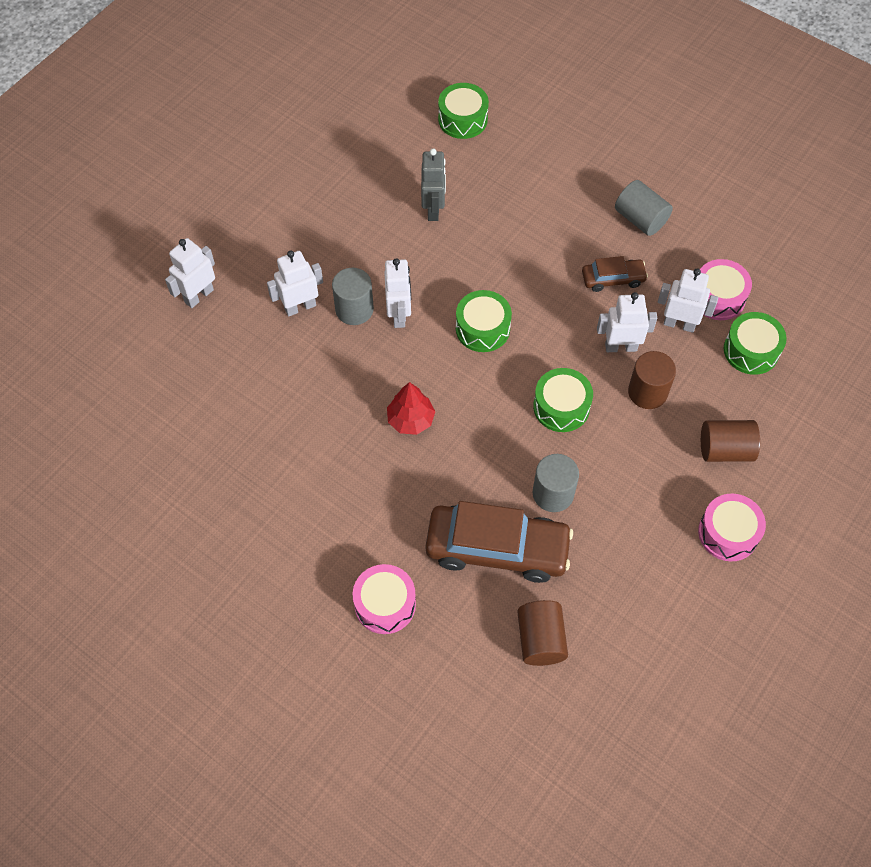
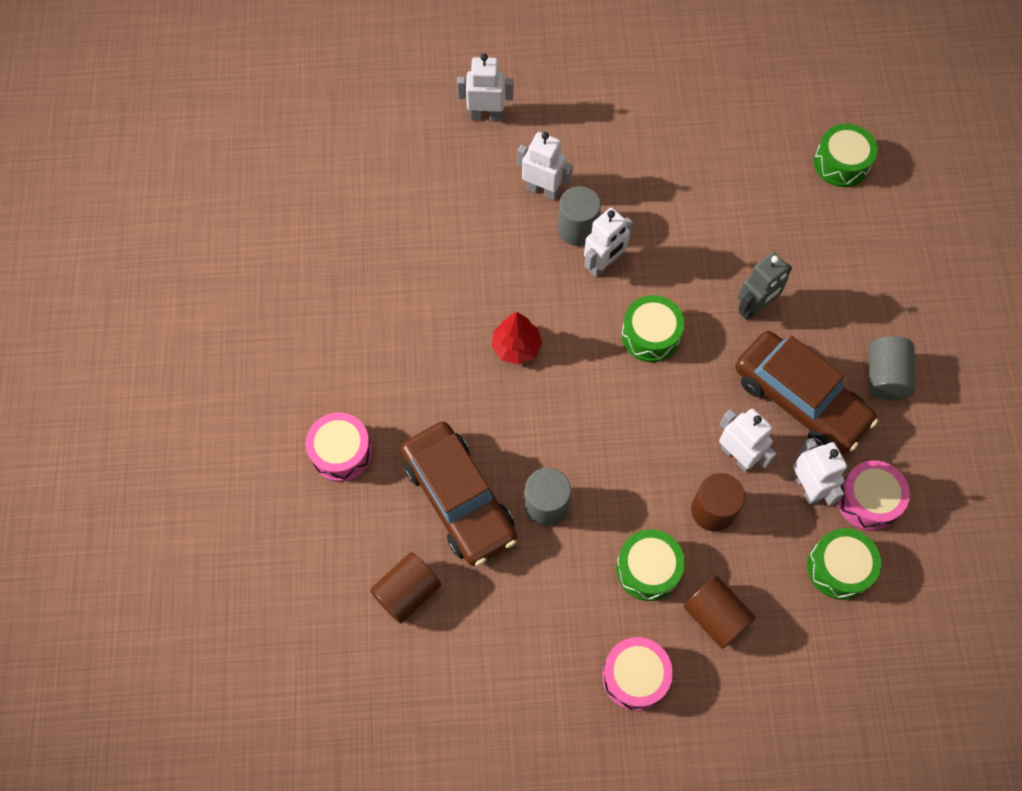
camera: 50 degrees right, 5 degrees up
grey robot [421,149,446,221] -> grey robot moved to [738,252,792,320]
green drum [533,368,593,432] -> green drum moved to [616,529,685,601]
brown car [582,256,648,292] -> brown car [735,331,878,454], size x1.99

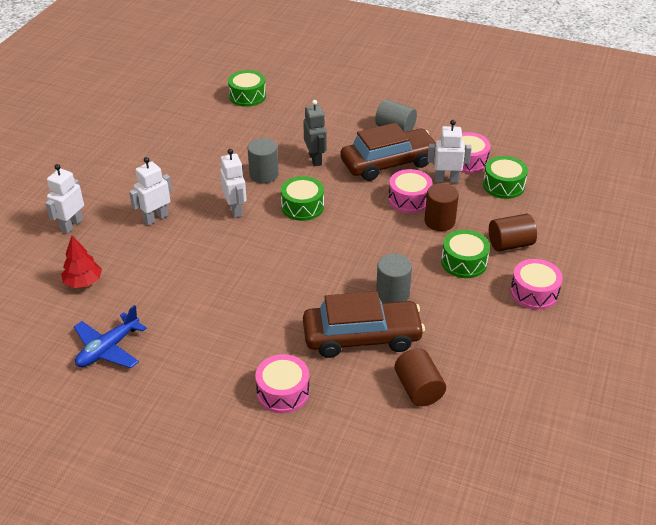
camera: 65 degrees left, 25 degrees down
red tree [492,312,542,365] -> red tree moved to [61,236,102,288]
grey cylinder [558,186,601,246] -> grey cylinder moved to [248,138,279,183]
white robot [719,408,777,472] -> pink drum [389,169,433,213]
none -> blue plane [74,305,147,368]

